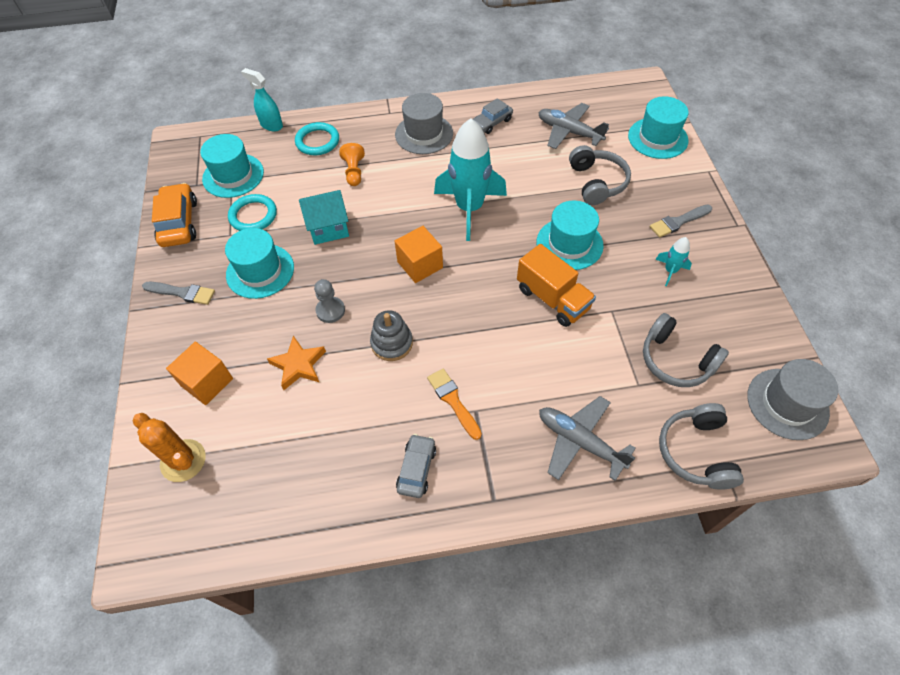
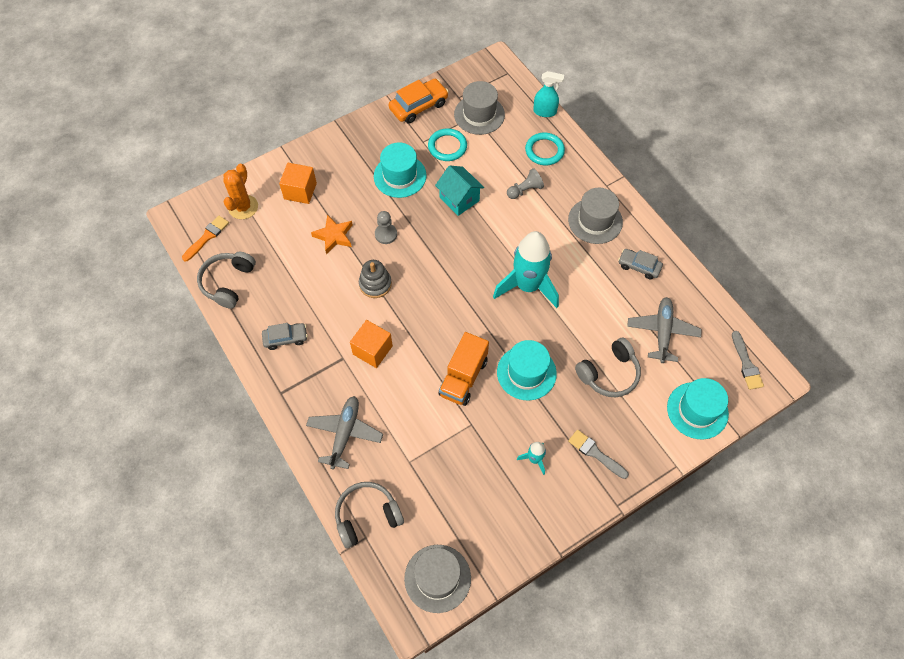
camera: 65 degrees right, 5 degrees up
grey brush [142,282,215,305] -> grey brush moved to [732,331,764,390]
turquoise hat [200,134,264,198] -> grey hat [454,81,505,135]
turquoise spray bottle [241,68,283,132] -> turquoise spray bottle turned 90 degrees clockwise [533,71,564,117]
orange pawn [339,143,365,186] -> grey pawn [507,168,544,199]
orange cube [395,226,443,283] -> orange cube moved to [350,320,393,368]
orange brush [427,368,482,440] -> orange brush moved to [182,215,229,261]
grey headphones [643,313,729,387] -> grey headphones moved to [197,252,256,309]

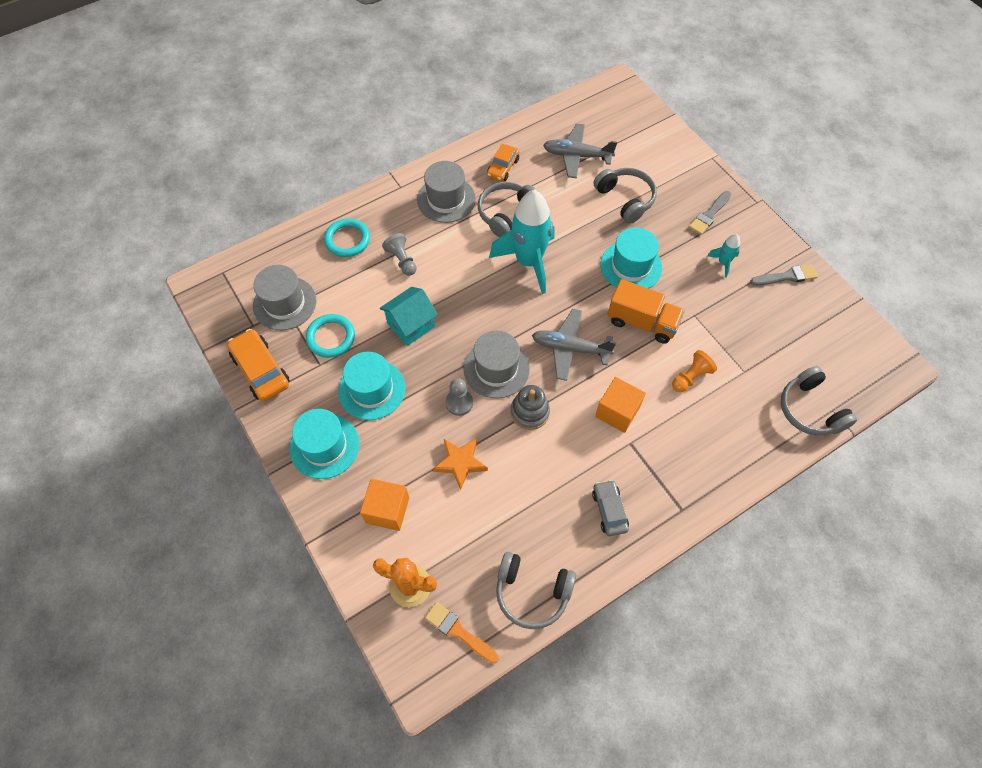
camera: 90 degrees left, 0 degrees up
grey plane [306,396,383,469] -> grey plane moved to [532,309,616,381]
grey hat [404,545,471,613] -> grey hat moved to [463,331,530,398]
turquoise spray bottle [533,71,564,117] -> none
grey car [618,249,663,279] -> orange car [487,144,519,181]
turquoise hat [667,378,729,439] -> turquoise hat moved to [290,409,360,479]
grey brush [732,331,764,390] -> grey brush moved to [750,264,818,286]
none -> grey headphones [478,182,538,238]
none -> orange pawn [672,350,717,392]

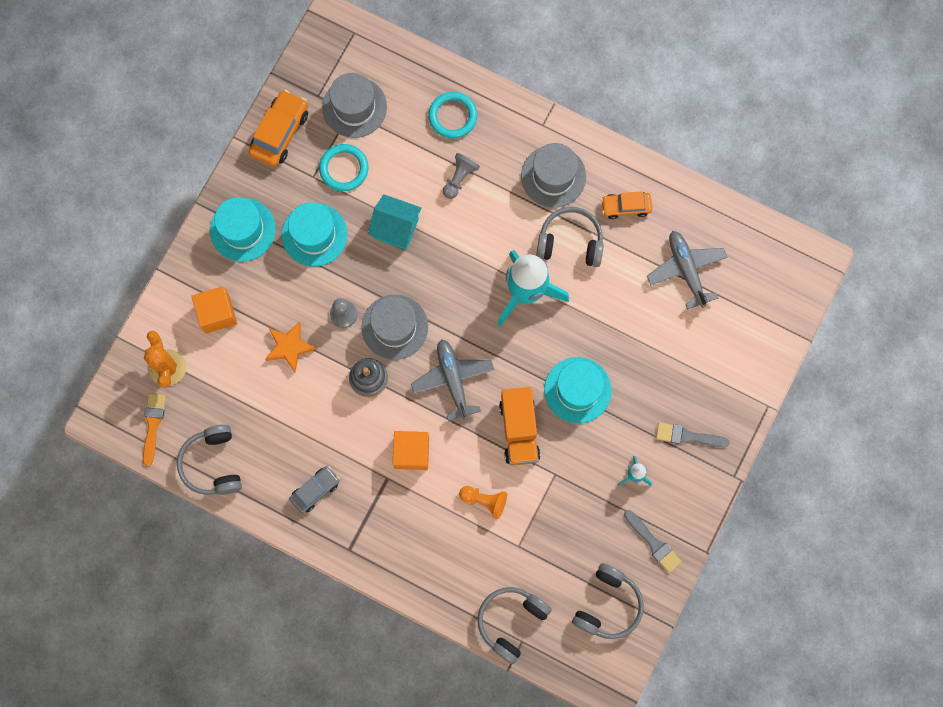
camera: 60 degrees right, 15 degrees up
grey headphones [593,168,657,224] -> grey headphones moved to [572,563,644,639]

